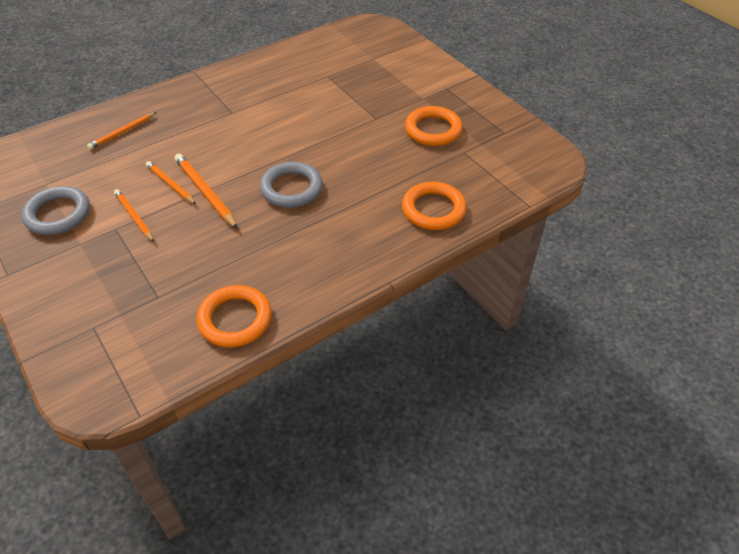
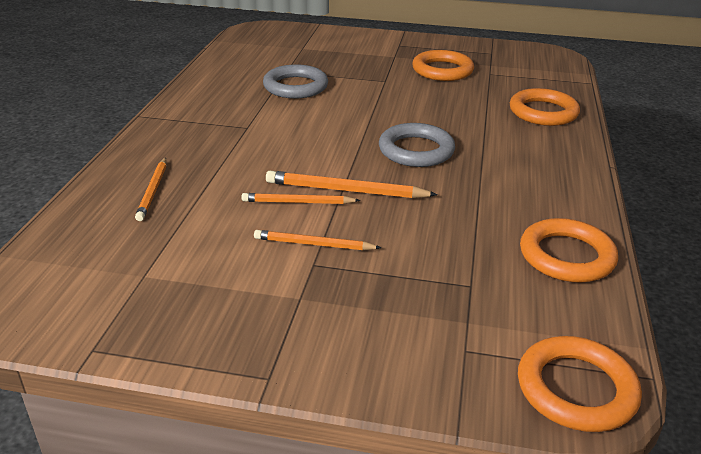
camera: 45 degrees left, 15 degrees down
grey ring [22,186,90,235] -> grey ring moved to [263,64,328,99]
none -> orange ring [518,336,642,432]

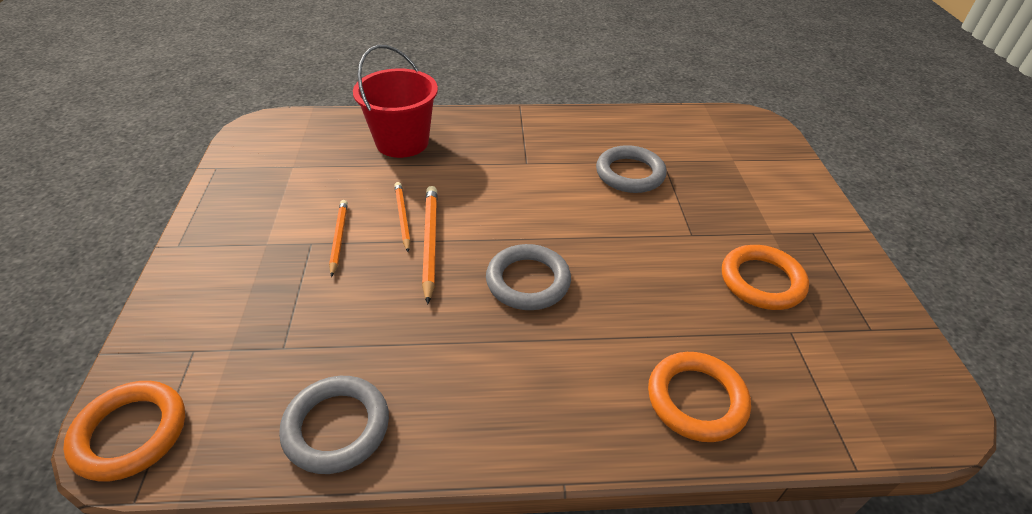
camera: 75 degrees right, 10 degrees up
orange pencil [135,157,166,221] -> red bucket [353,45,438,158]
orange ring [520,218,618,283] -> grey ring [279,376,389,474]

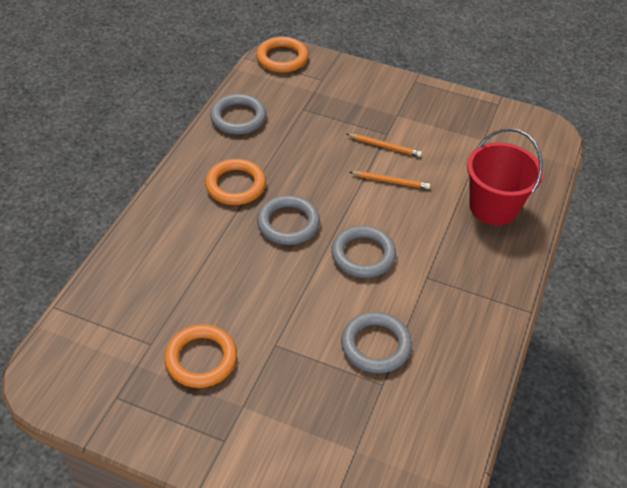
camera: 115 degrees right, 5 degrees up
orange pencil [422,186,437,304] -> none
orange ring [648,352,751,442] -> orange ring moved to [205,159,266,205]
none -> grey ring [331,225,396,278]

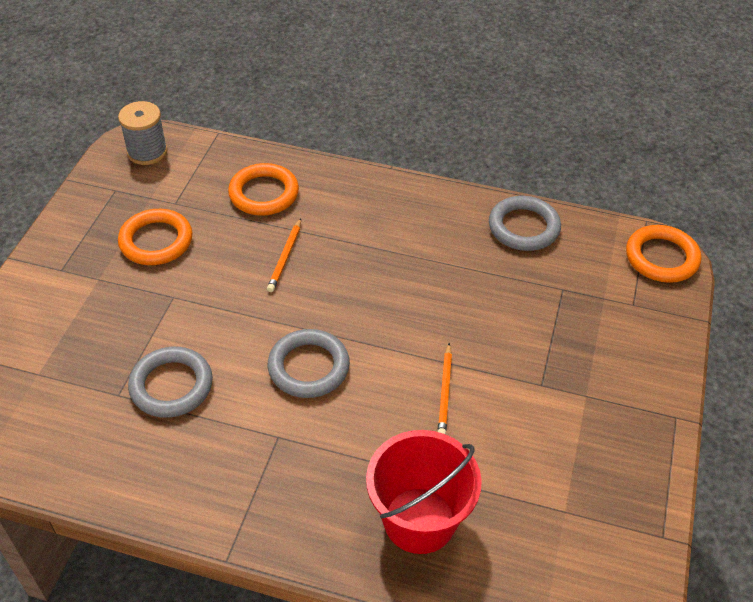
camera: 85 degrees right, 0 degrees up
orange ring [205,159,266,205] -> orange ring moved to [228,163,299,215]
grey ring [257,195,320,245] -> none
orange pencil [347,134,422,157] -> orange pencil moved to [267,218,301,292]
none -> grey spool [118,101,168,165]

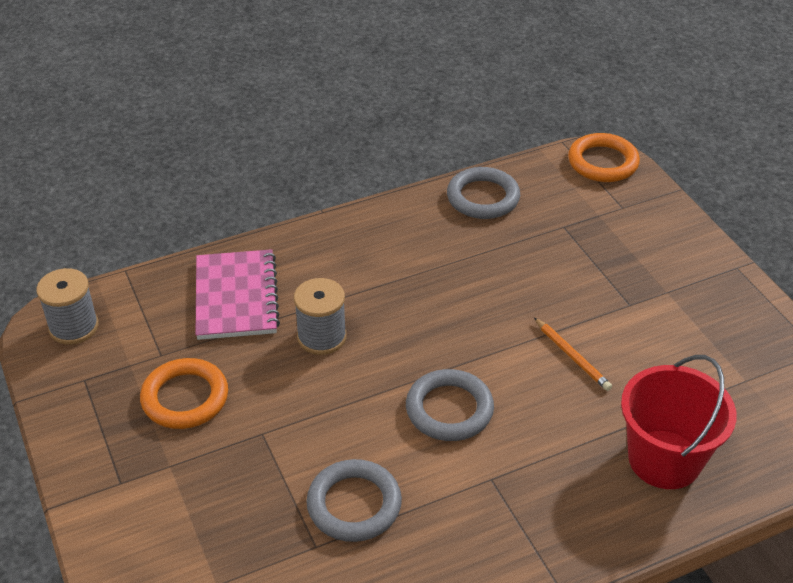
camera: 40 degrees left, 5 degrees down
orange ring [228,163,299,215] -> pink notebook [196,249,280,340]
orange pencil [267,218,301,292] -> grey spool [294,278,347,355]

